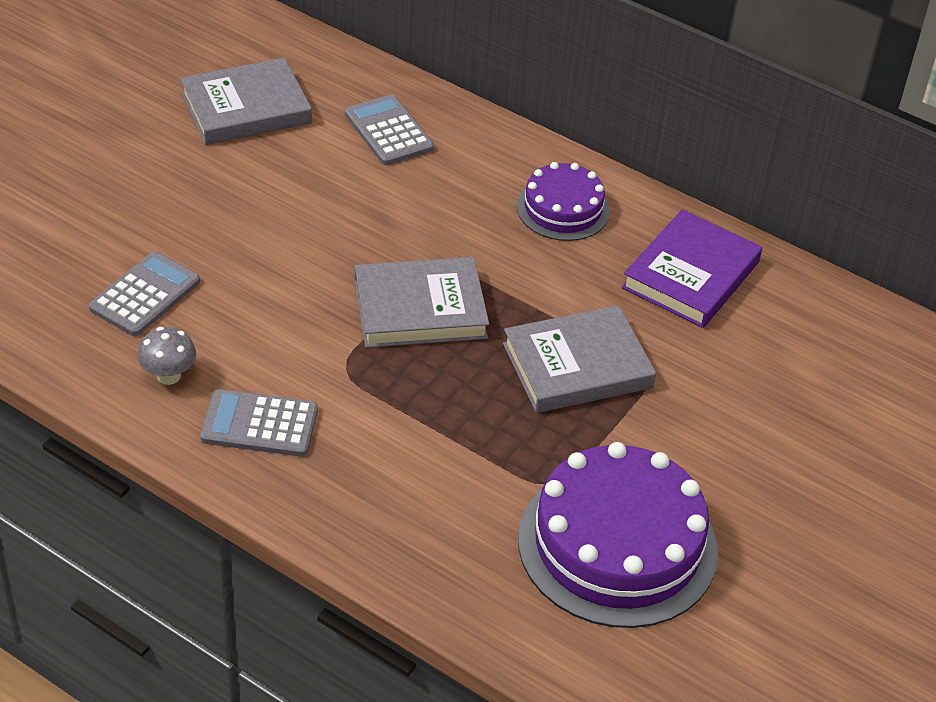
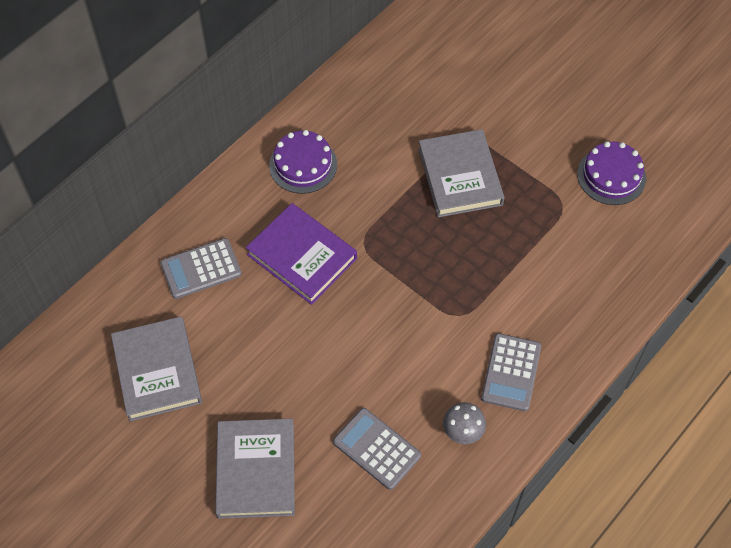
camera: 80 degrees left, 15 degrees up
grey book [355,257,489,348] -> grey book moved to [215,419,295,519]
purple cake [518,442,718,628] -> purple cake [577,141,646,205], size x0.56
purple book [622,209,762,328] -> purple book moved to [246,203,357,305]

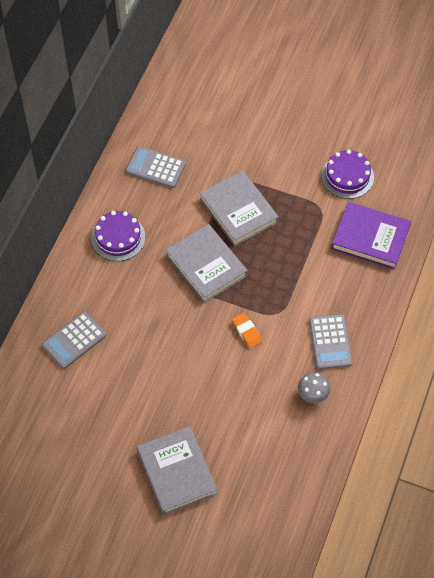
camera: 20 degrees left, 0 degrees up
grey book [111,316,202,421] -> grey book moved to [166,224,248,303]
purple book [246,203,357,305] -> purple book moved to [331,202,411,269]
grey calculator [333,408,421,490] -> grey calculator moved to [126,146,186,188]
none -> orange eraser [232,313,262,348]

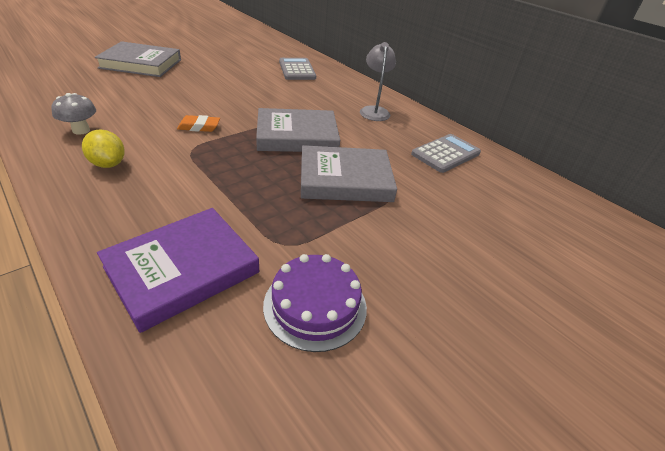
camera: 115 degrees right, 20 degrees down
purple cake [91,211,145,261] -> grey lamp [360,42,396,121]
grey calculator [309,314,353,369] -> yellow lemon [82,129,125,168]

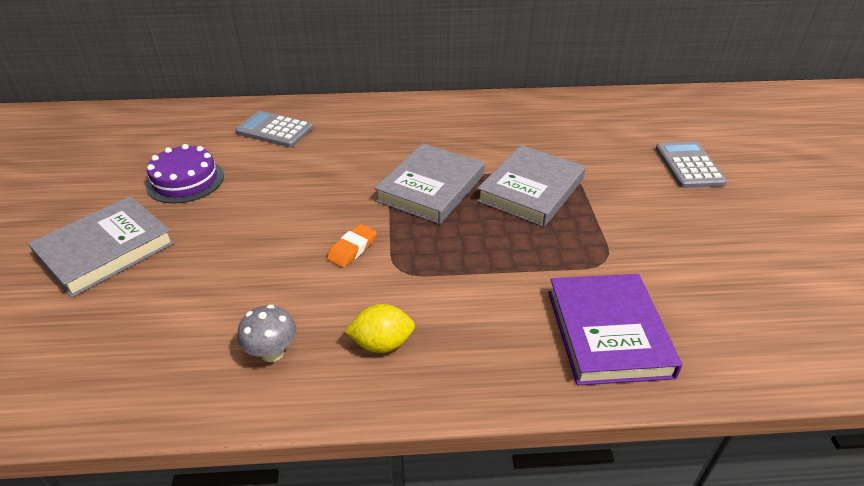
camera: 50 degrees left, 0 degrees up
purple cake [263,254,367,352] -> purple cake moved to [146,144,224,204]
grey lamp [360,42,396,121] -> none
grey calculator [411,134,481,173] -> grey calculator moved to [656,142,727,188]

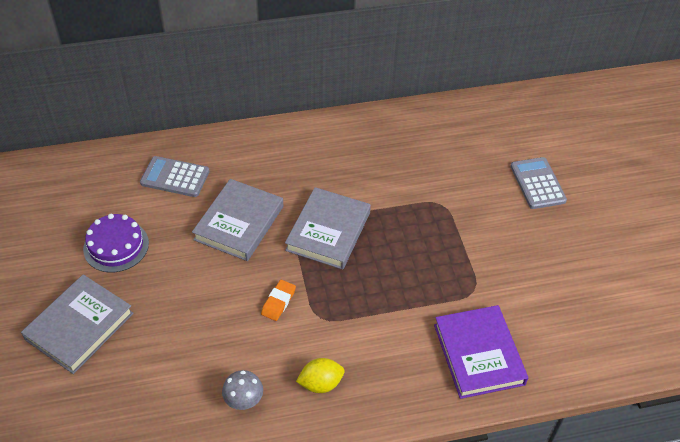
camera: 10 degrees left, 10 degrees up
grey book [477,145,586,227] -> grey book moved to [192,179,283,261]

